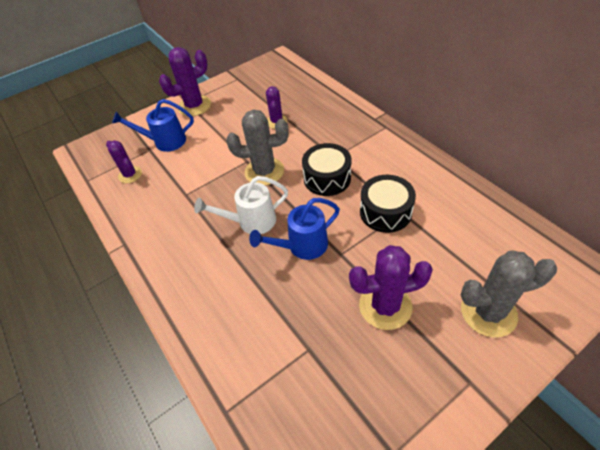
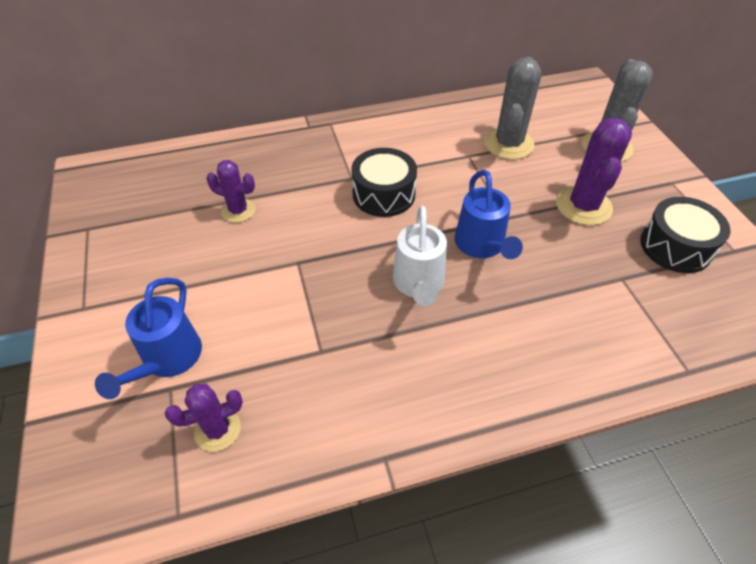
camera: 75 degrees left, 0 degrees up
purple cactus [159,47,211,116] -> none
grey cactus [226,109,289,185] -> grey cactus moved to [484,57,542,160]
black drum [360,175,416,233] -> black drum moved to [640,197,730,273]

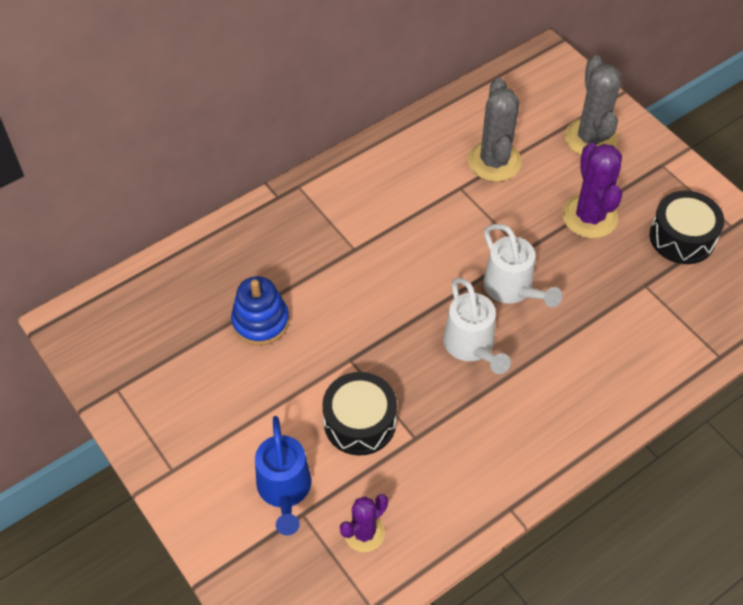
camera: 20 degrees left, 5 degrees up
purple cactus [206,160,256,223] -> blue stacking toy [231,276,289,346]
black drum [351,148,417,217] -> black drum moved to [322,372,397,456]
blue watering can [455,170,523,259] -> white watering can [483,224,562,308]

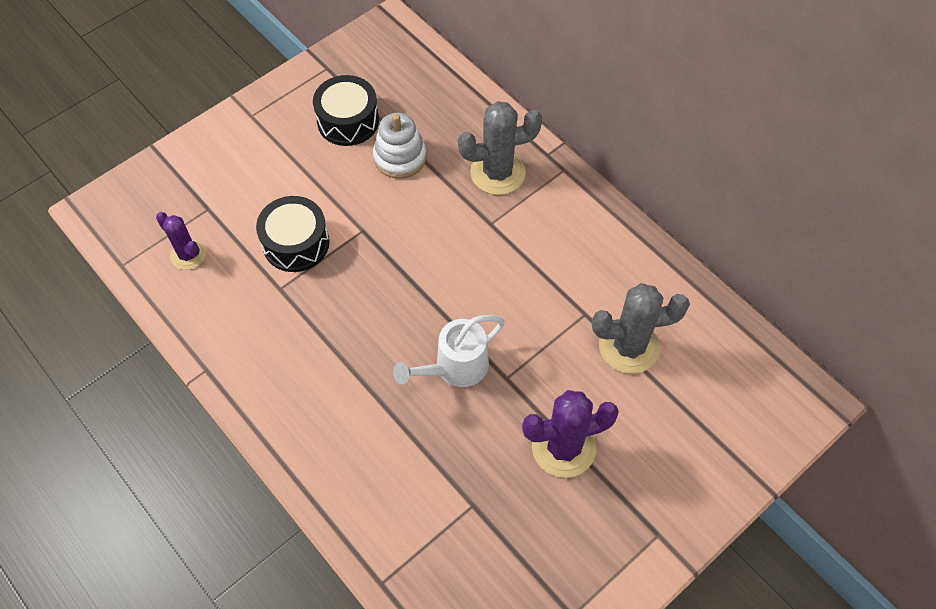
camera: 85 degrees right, 5 degrees up
blue stacking toy [231,276,289,346] -> white stacking toy [373,113,426,179]
blue watering can [255,416,311,535] -> none
white watering can [443,278,511,374] -> none
grey cactus [565,55,621,155] -> grey cactus moved to [458,101,542,195]
black drum [649,191,724,264] -> black drum moved to [313,75,379,146]

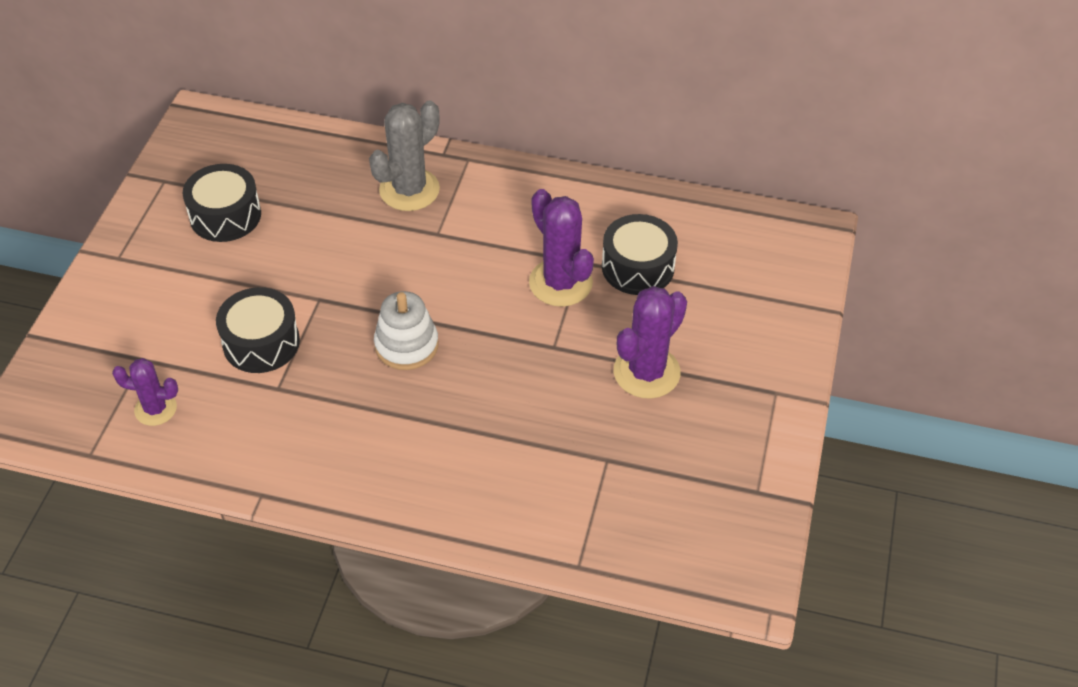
camera: 35 degrees left, 10 degrees down
white stacking toy [373,113,426,179] -> white stacking toy moved to [374,291,439,370]
white watering can [393,315,505,387] -> none
grey cactus [592,283,690,374] -> black drum [602,214,678,295]
none -> purple cactus [529,189,594,307]

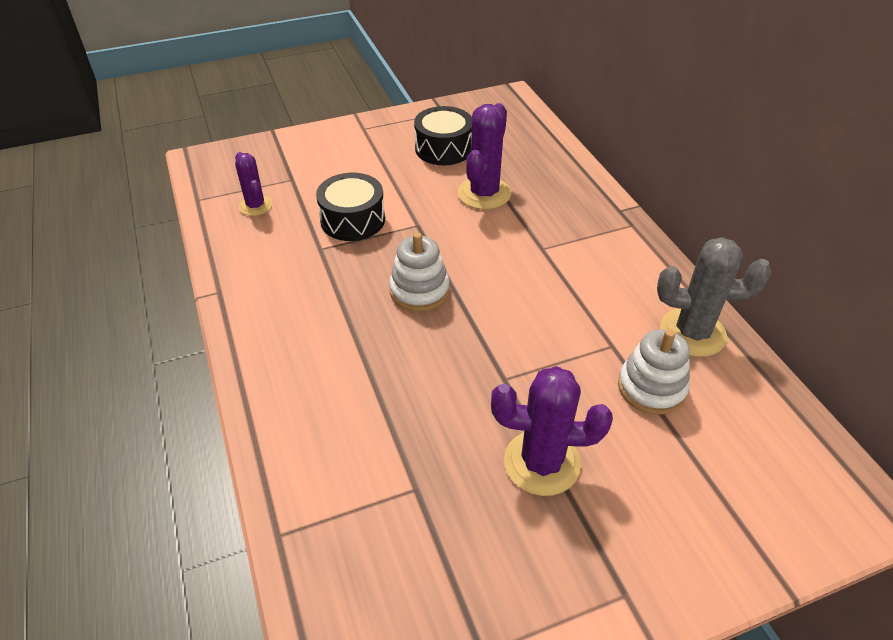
camera: 55 degrees right, 5 degrees down
grey cactus [369,101,440,211] -> grey cactus moved to [657,237,772,357]
purple cactus [529,189,594,307] -> purple cactus moved to [458,103,511,210]
black drum [602,214,678,295] -> white stacking toy [618,329,690,415]

